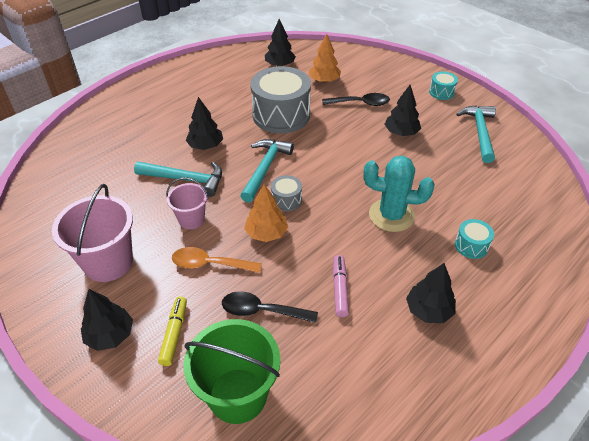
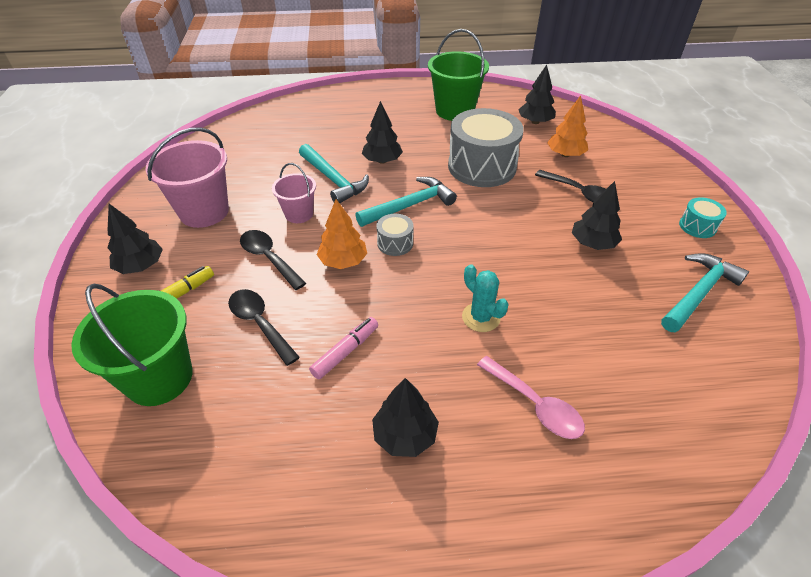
camera: 40 degrees right, 0 degrees up
orange spoon [172,247,262,273] -> black spoon [240,230,306,290]
turquoise cactus [363,156,434,232] -> turquoise cactus [462,264,509,332], size x0.64
turquoise drum [455,219,494,259] -> pink spoon [477,356,585,439]
none -> green bucket [428,29,489,121]

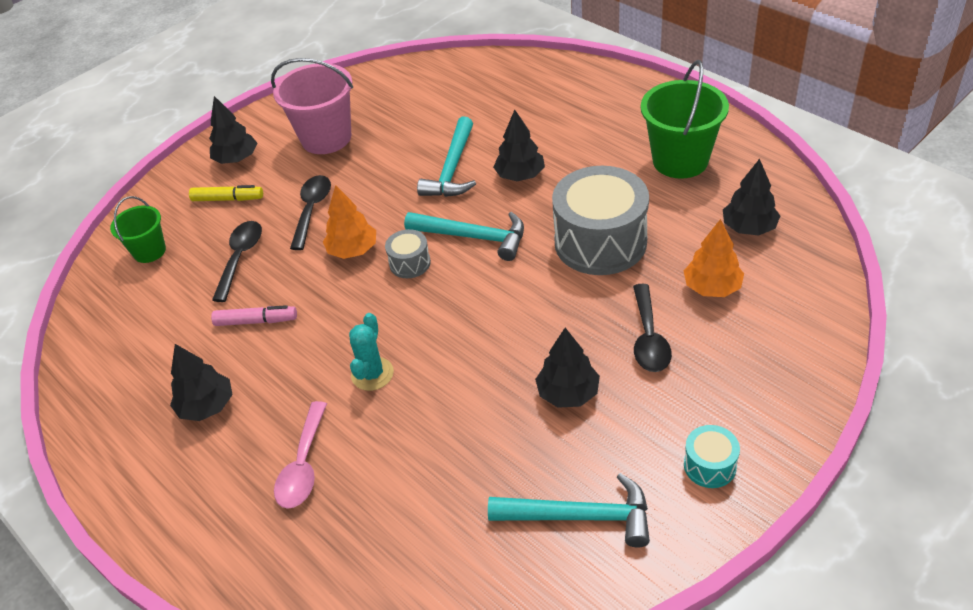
camera: 55 degrees right, 0 degrees up
green bucket [71,284,193,406] -> green bucket [110,196,166,263], size x0.58
pink bucket [272,163,316,223] -> none

